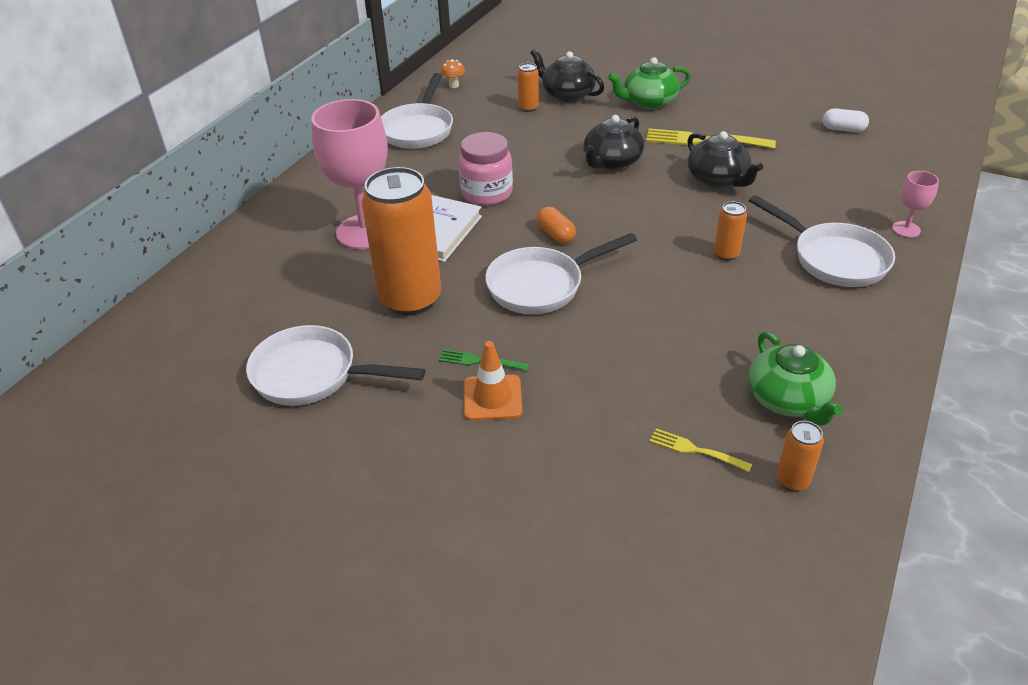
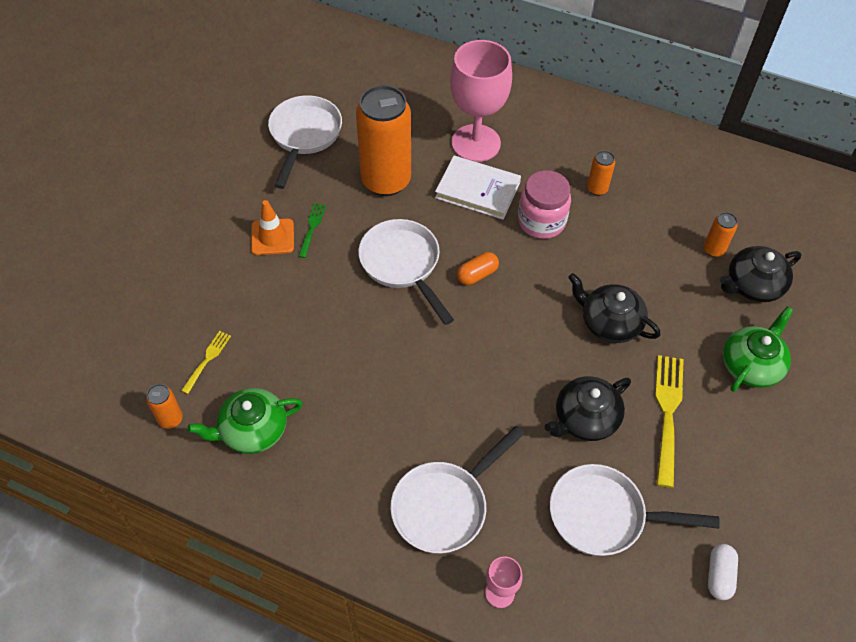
camera: 85 degrees right, 15 degrees up
white pan [381,73,453,149] -> white pan moved to [550,464,720,556]
orange mushroom [441,59,465,88] -> none
black teapot [530,49,604,102] -> black teapot turned 150 degrees counterclockwise [720,246,801,302]
green teapot [608,57,690,109] -> green teapot turned 60 degrees clockwise [723,306,793,392]
orange can [714,202,747,261] -> orange can moved to [587,151,615,196]

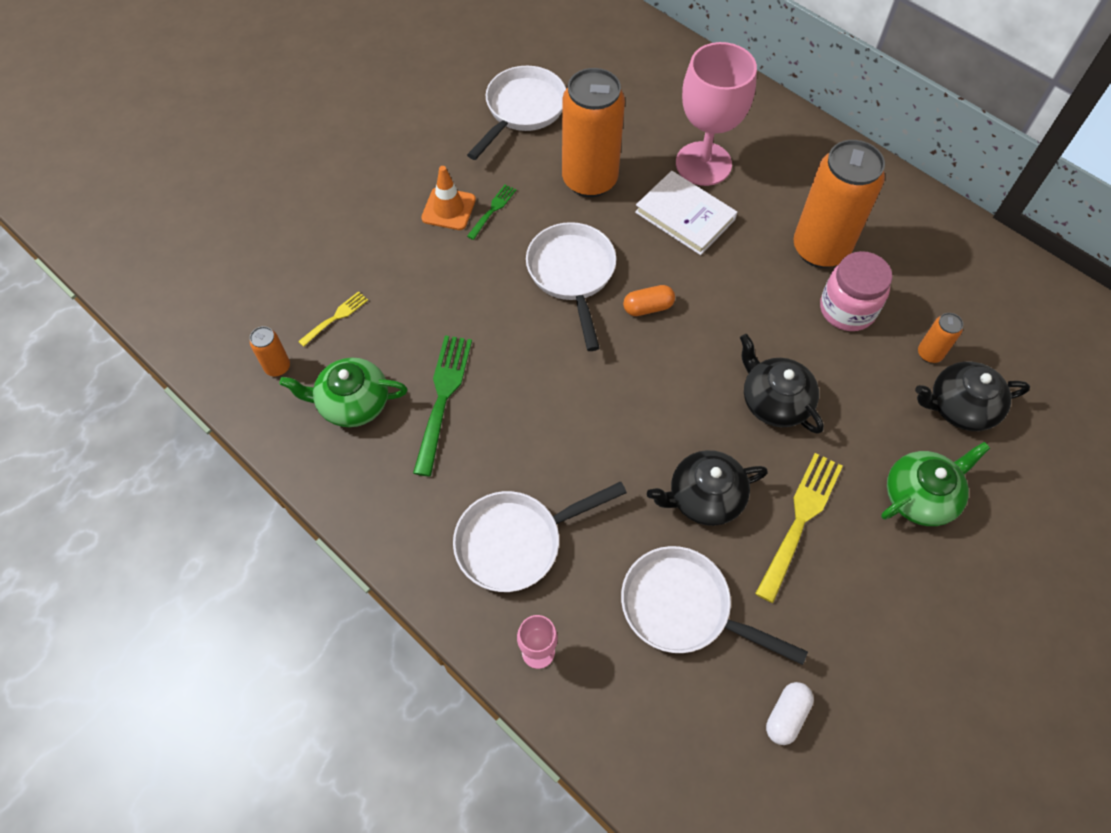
camera: 20 degrees right, 5 degrees up
pink jar [518,170,571,239] -> pink jar moved to [820,251,892,331]
orange can [587,151,615,196] -> orange can [793,140,885,268], size x2.34
none -> green fork [413,335,472,477]

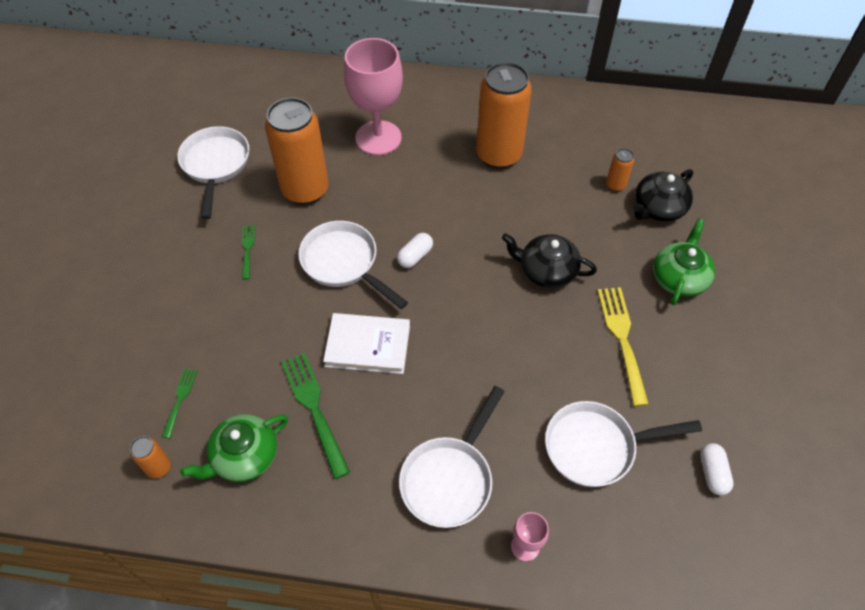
camera: 35 degrees left, 5 degrees down
yellow fork [298,291,368,347] -> green fork [162,369,197,438]
orange traffic cone [421,166,476,230] -> none
orange capsule [623,285,675,316] -> white capsule [397,233,433,268]
white book [635,171,737,255] -> white book moved to [323,313,410,374]
black teapot [647,450,768,526] -> none
pink jar [820,251,892,331] -> none

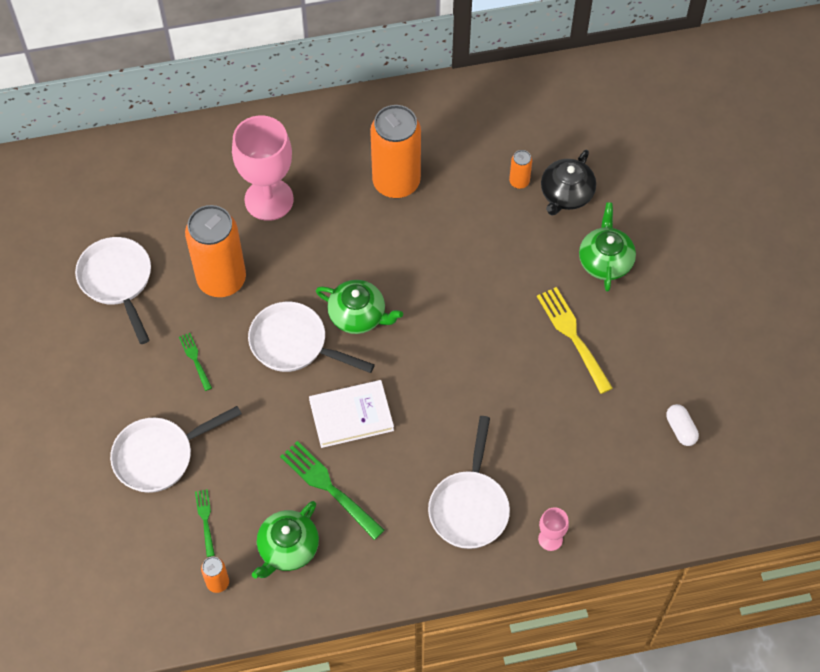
camera: 20 degrees left, 5 degrees up
white capsule [397,233,433,268] -> green teapot [316,280,403,334]
black teapot [502,233,597,288] -> none
white pan [545,401,702,487] -> white pan moved to [110,406,242,493]

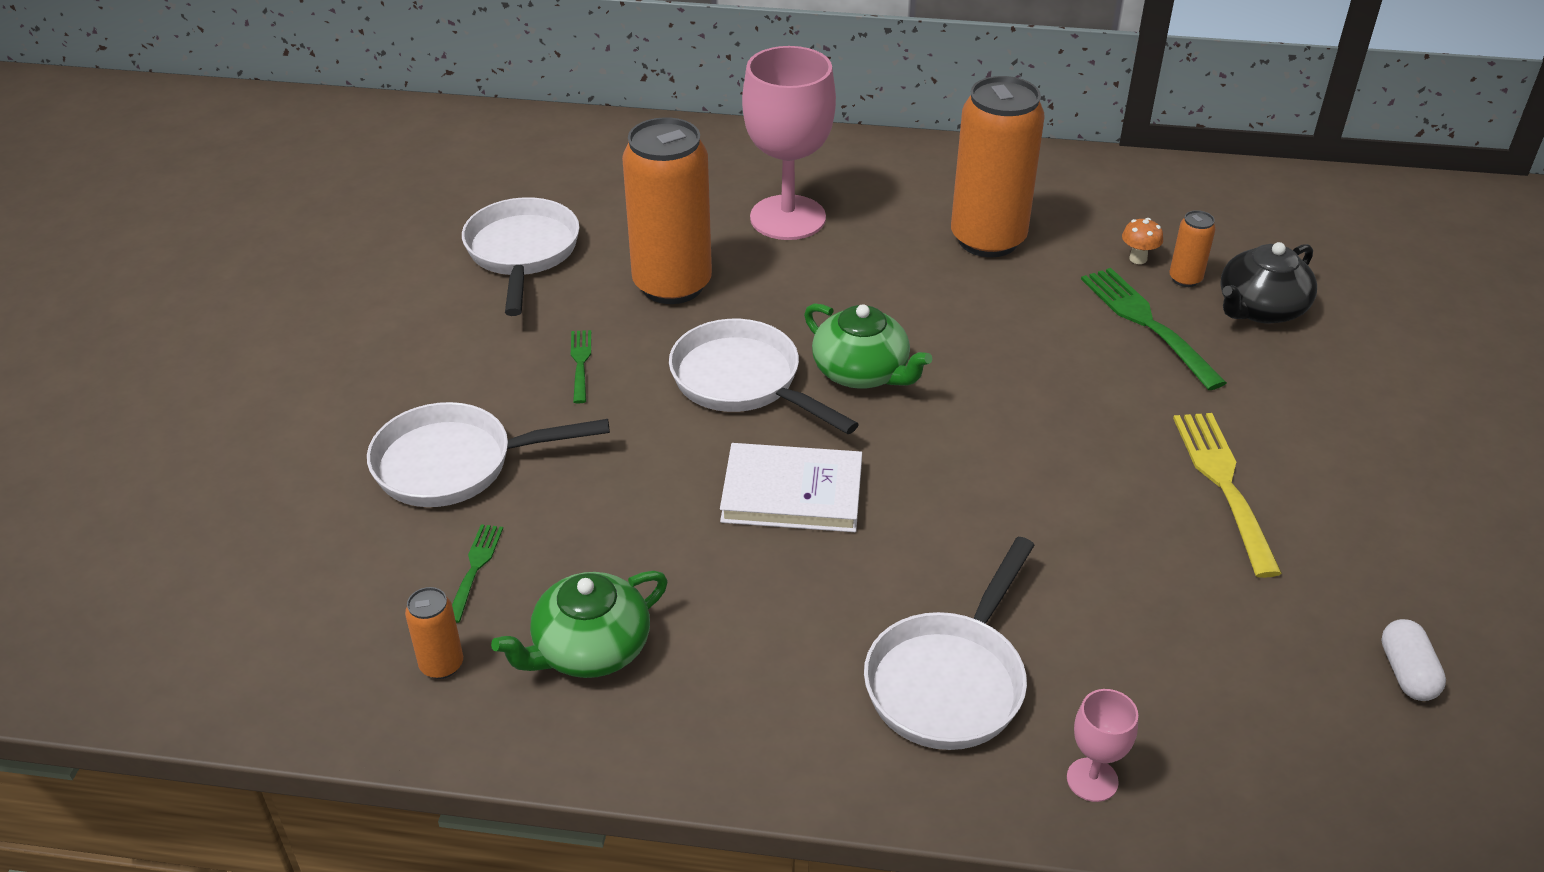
camera: 20 degrees right, 20 degrees down
green fork [280,441,385,540] -> green fork moved to [1081,268,1227,390]
green teapot [579,202,636,292] -> none
none -> orange mushroom [1122,218,1163,264]

